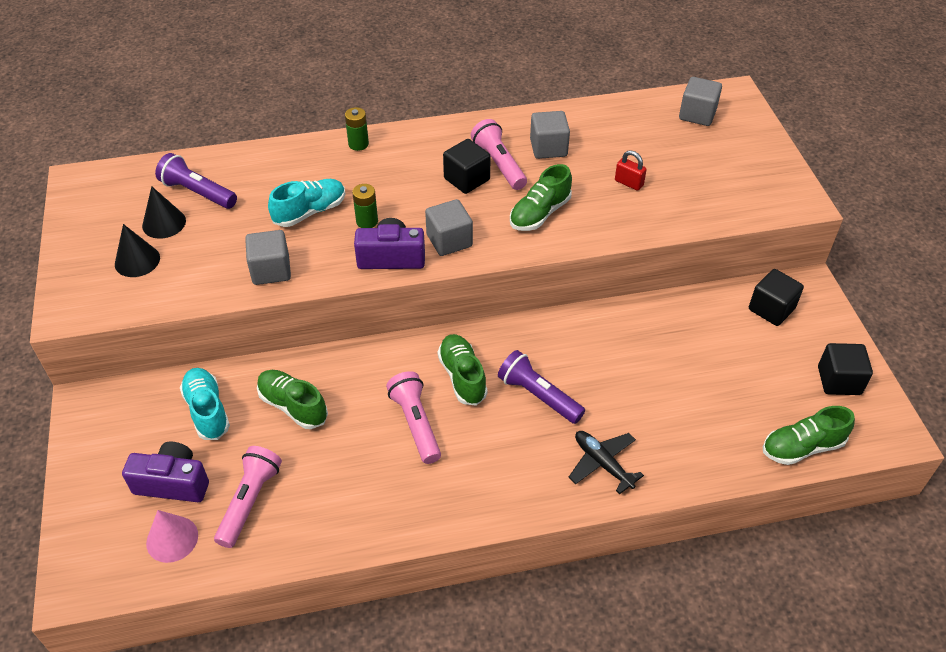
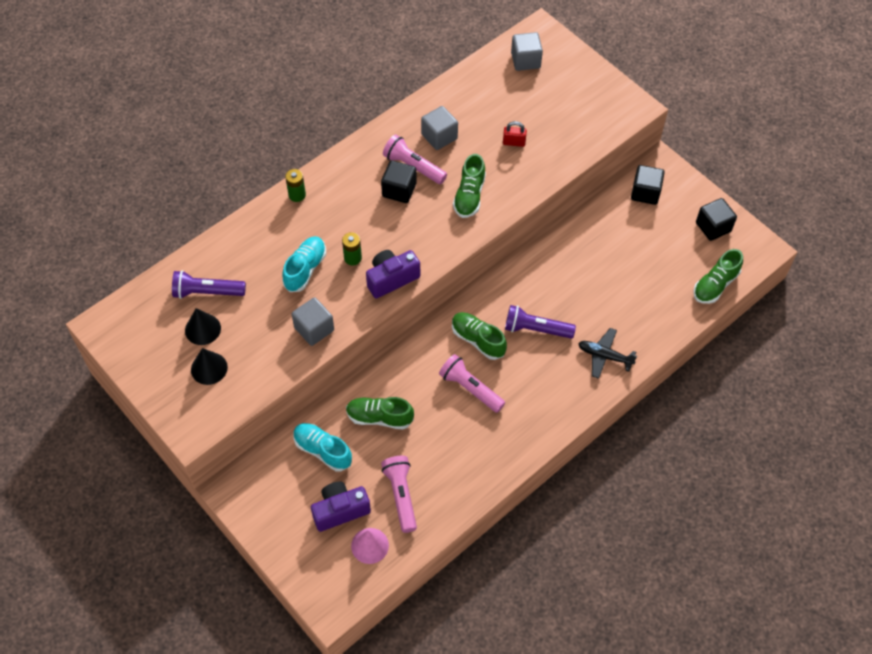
camera: 30 degrees left, 10 degrees up
grey cube [425,199,473,256] -> none

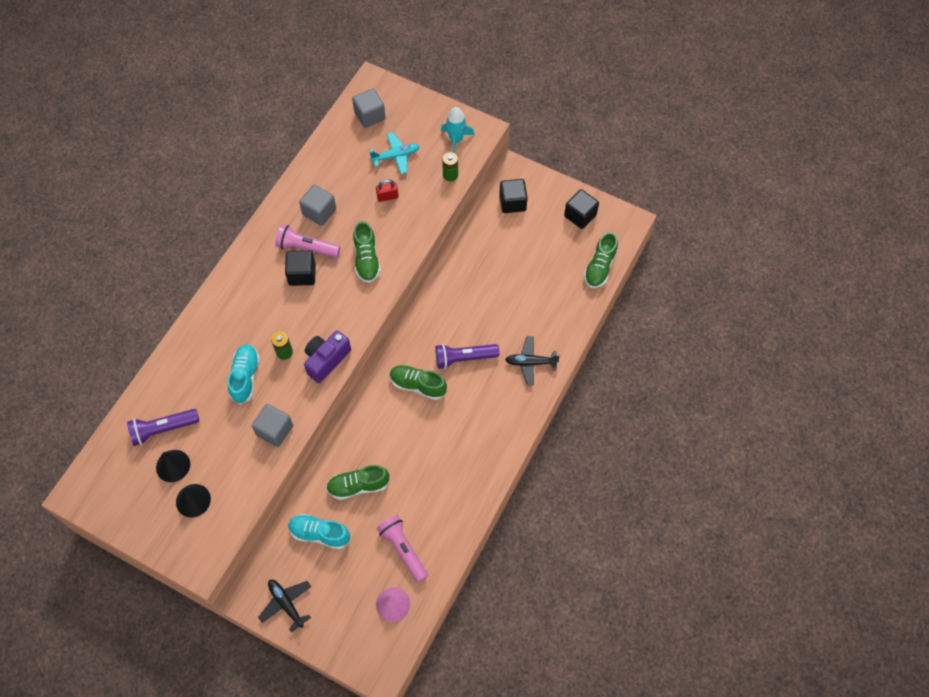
camera: 20 degrees left, 5 degrees up
green battery [285,169,306,202] -> green battery moved to [442,152,458,181]
purple camera [311,481,371,532] -> none
pink flashlight [439,354,505,413] -> none
none -> black plane [258,580,311,632]
none -> turquoise plane [369,132,420,174]
none -> turquoise rocket [441,107,474,153]

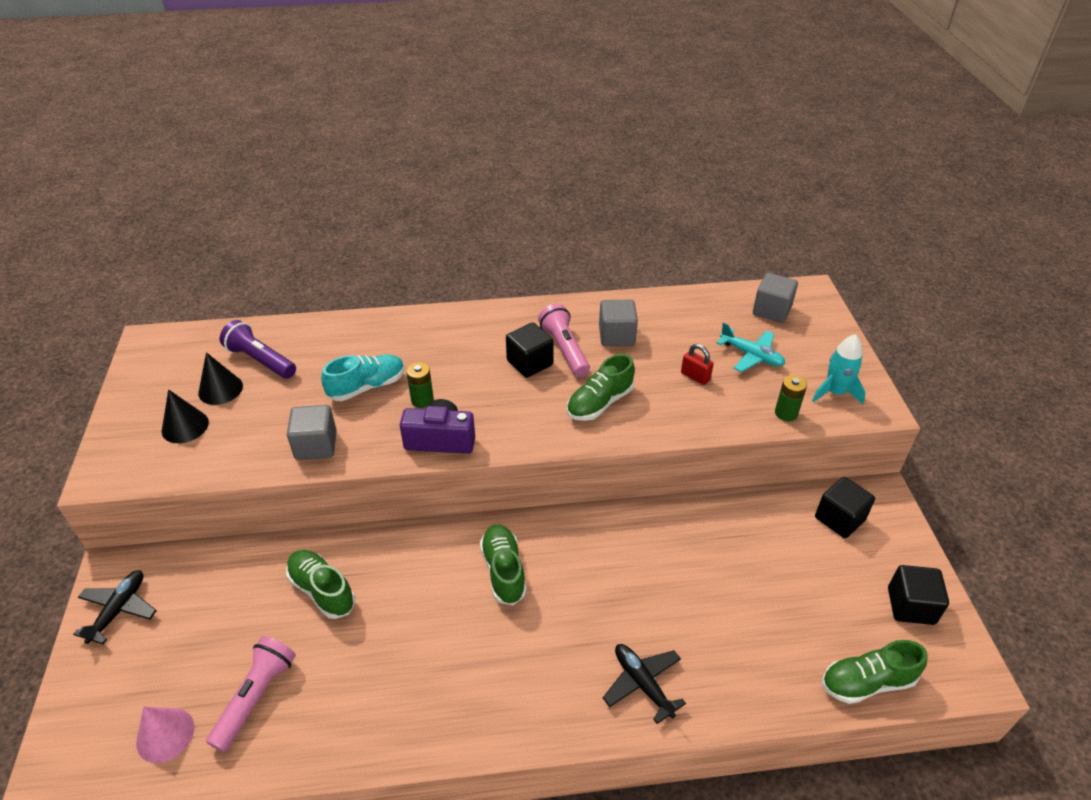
camera: 55 degrees right, 20 degrees down
turquoise shoe [288,514,350,549] -> none
purple flashlight [435,344,499,369] -> none

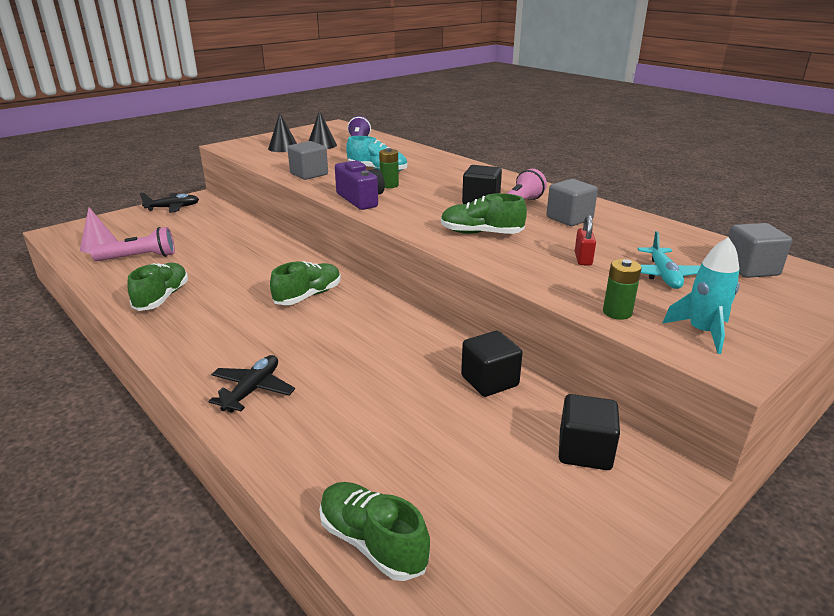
camera: 55 degrees right, 15 degrees down
green shoe [286,550,355,619] -> green shoe moved to [127,263,188,311]
black cube [888,565,949,625] -> black cube moved to [461,331,523,397]

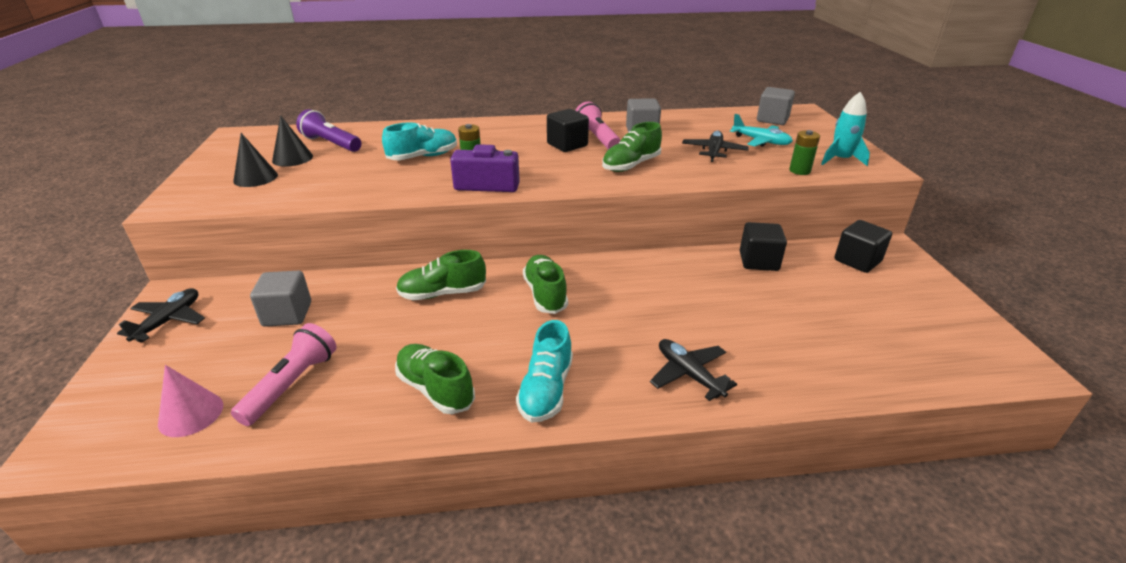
camera: 55 degrees left, 5 degrees up
grey cube [287,141,328,180] -> grey cube moved to [250,271,311,327]
green shoe [319,482,430,581] -> green shoe moved to [396,250,486,300]
red padlock [575,215,596,266] -> black plane [682,131,749,162]
none -> turquoise shoe [516,320,573,423]

